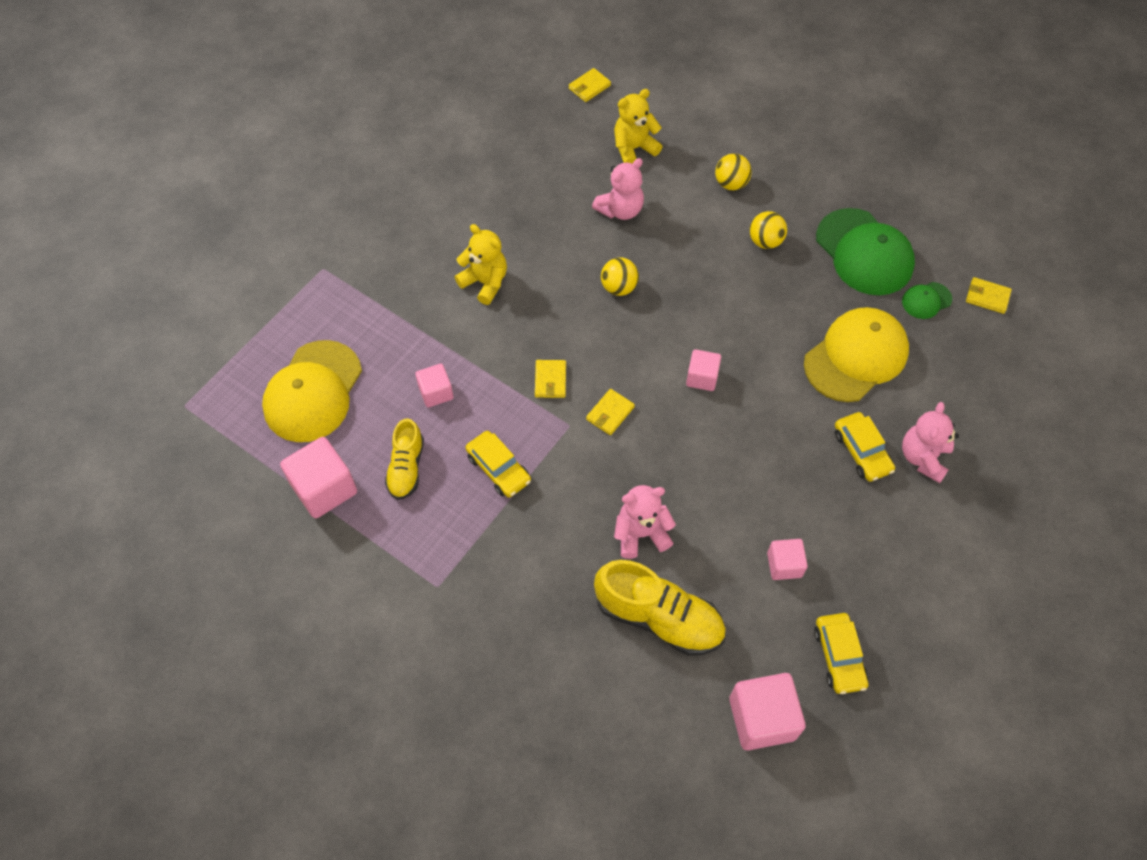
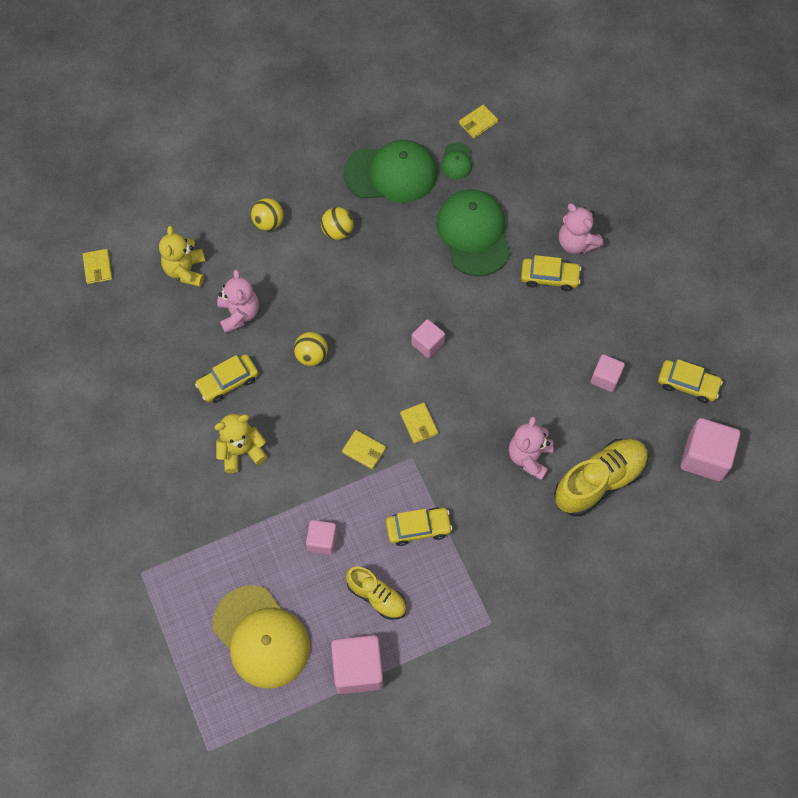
camera: 60 degrees left, 5 degrees up
yellow cap [804,307,909,402] -> green cap [436,189,510,276]
none -> yellow car [195,354,258,403]

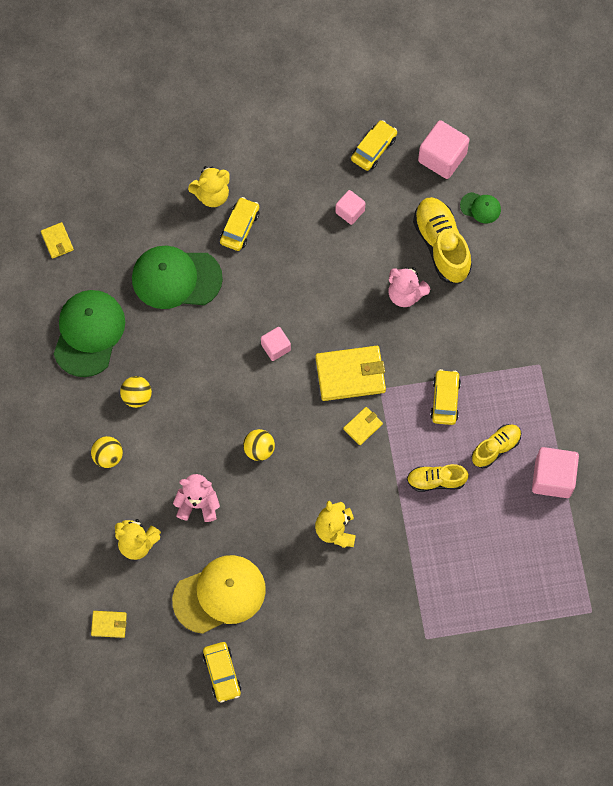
camera: 75 degrees left, 5 degrees up
yellow car [195,354,258,403] -> yellow car moved to [203,642,242,703]
yellow cap [212,585,310,689] -> yellow cap moved to [172,555,266,634]
pink cube [306,520,337,555] -> yellow shoe [407,464,469,492]
yellow wallet [400,402,438,444] -> yellow wallet [316,346,386,401], size x2.00
green cap [441,142,472,180] -> green cap moved to [460,192,501,224]
pink teddy bear [559,203,603,254] -> yellow teddy bear [188,166,230,207]

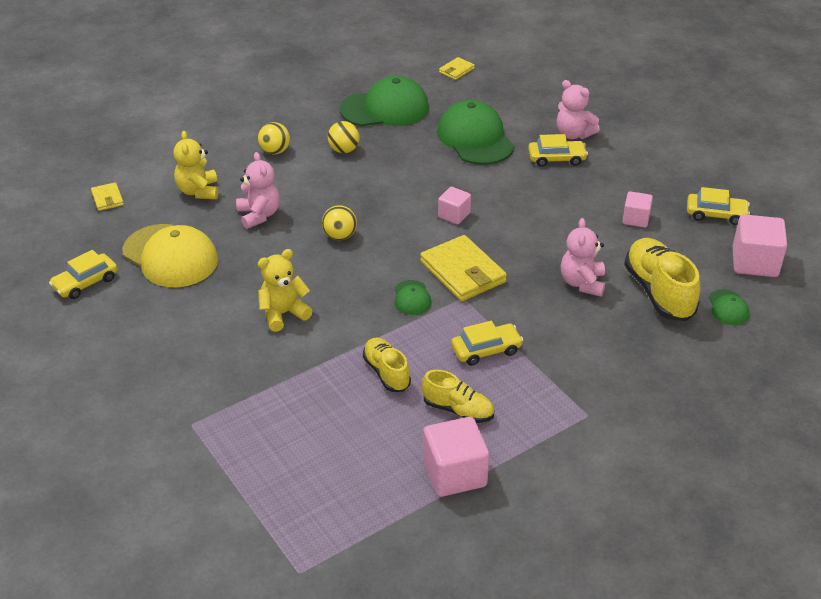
camera: 65 degrees right, 30 degrees down
yellow teddy bear [188,166,230,207] -> pink teddy bear [557,80,600,139]
yellow wallet [343,407,383,445] -> green cap [395,280,431,315]
yellow shoe [413,197,472,283] -> yellow shoe turned 60 degrees counterclockwise [624,238,700,321]

